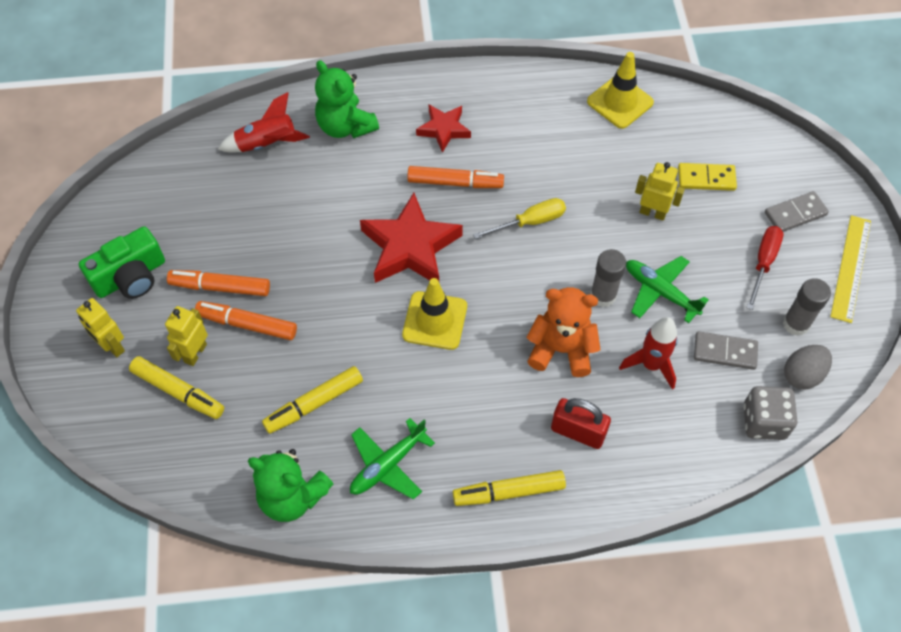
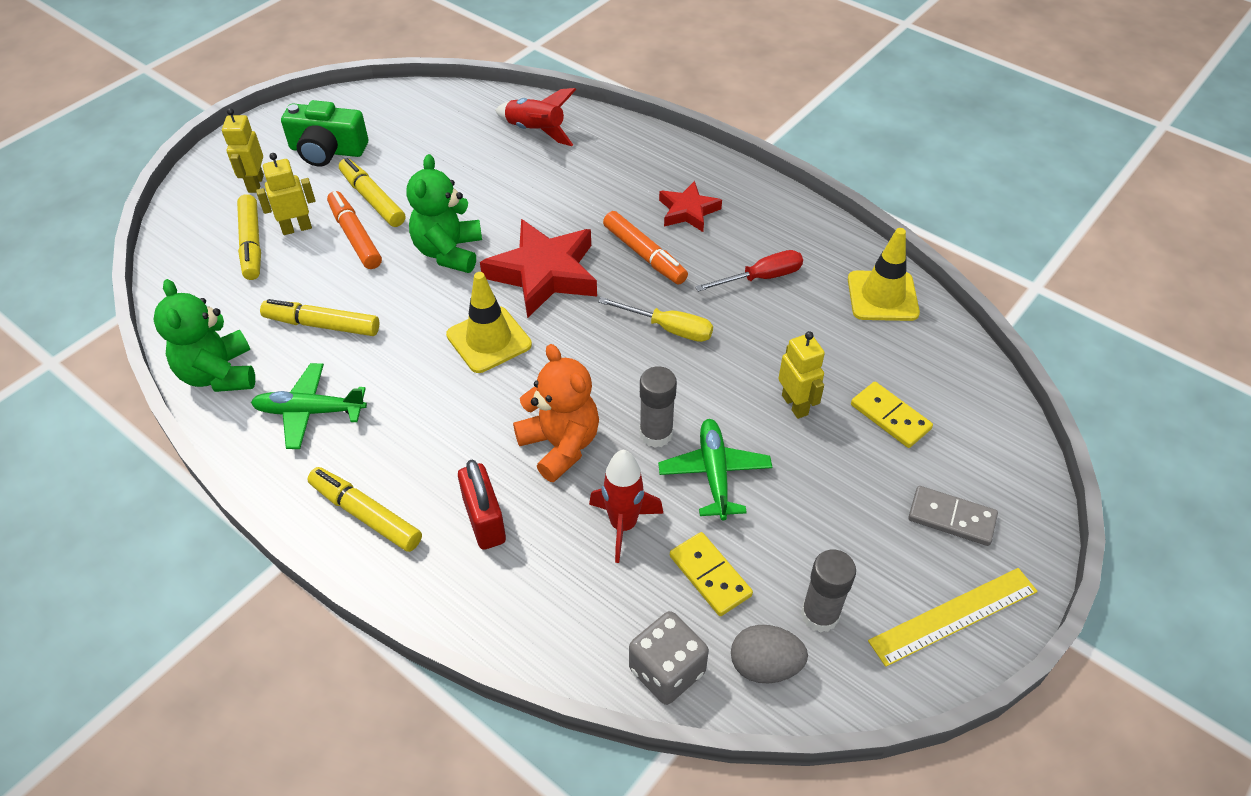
camera: 45 degrees right, 10 degrees down
orange marker [167,270,270,296] -> yellow marker [339,158,405,227]
green teddy bear [315,60,379,138] -> green teddy bear moved to [406,154,482,273]
grey domino [694,331,758,370] -> yellow domino [670,532,753,616]
red screwdriver [747,226,784,310] -> red screwdriver moved to [695,250,803,292]

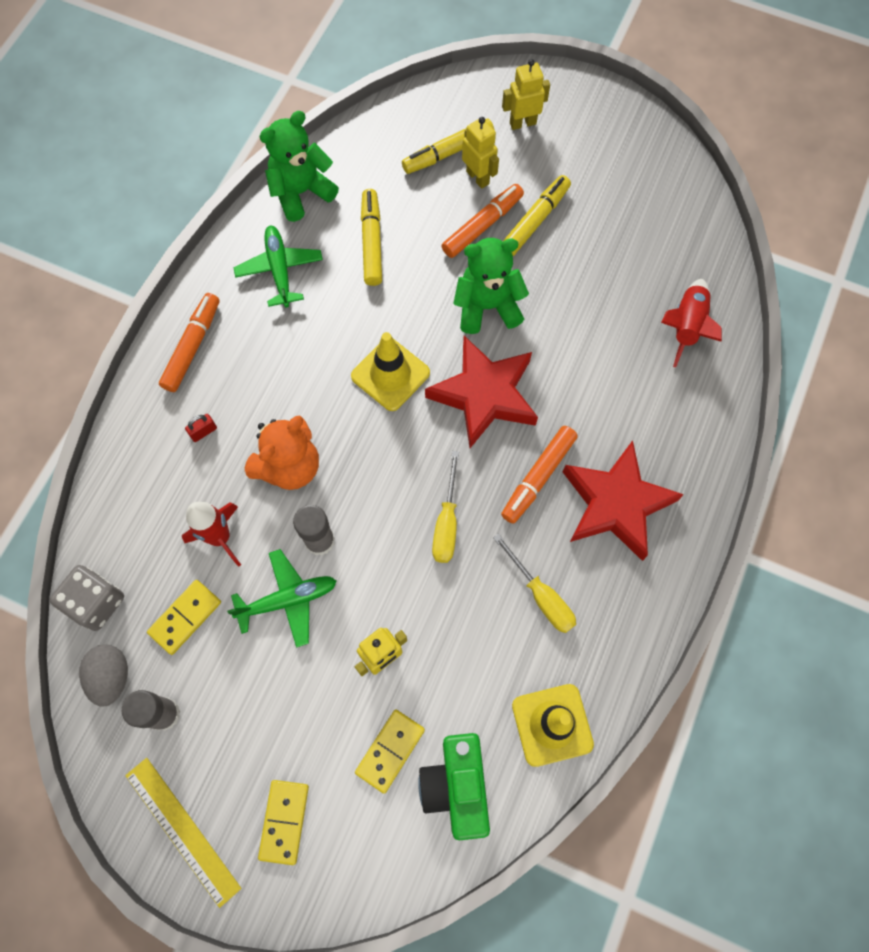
camera: 75 degrees right, 20 degrees up
green camera [281,100,368,166] -> green camera moved to [418,733,490,840]
yellow marker [307,467,422,552] -> orange marker [159,293,220,392]
red padlock [458,460,506,550] -> red padlock [185,414,217,442], size x0.49
red star [659,181,722,232] -> red star [563,440,684,561], size x1.76
red screwdriver [695,250,803,292] -> yellow screwdriver [493,533,576,633]
grey domino [908,486,998,546] -> yellow domino [258,780,309,865]

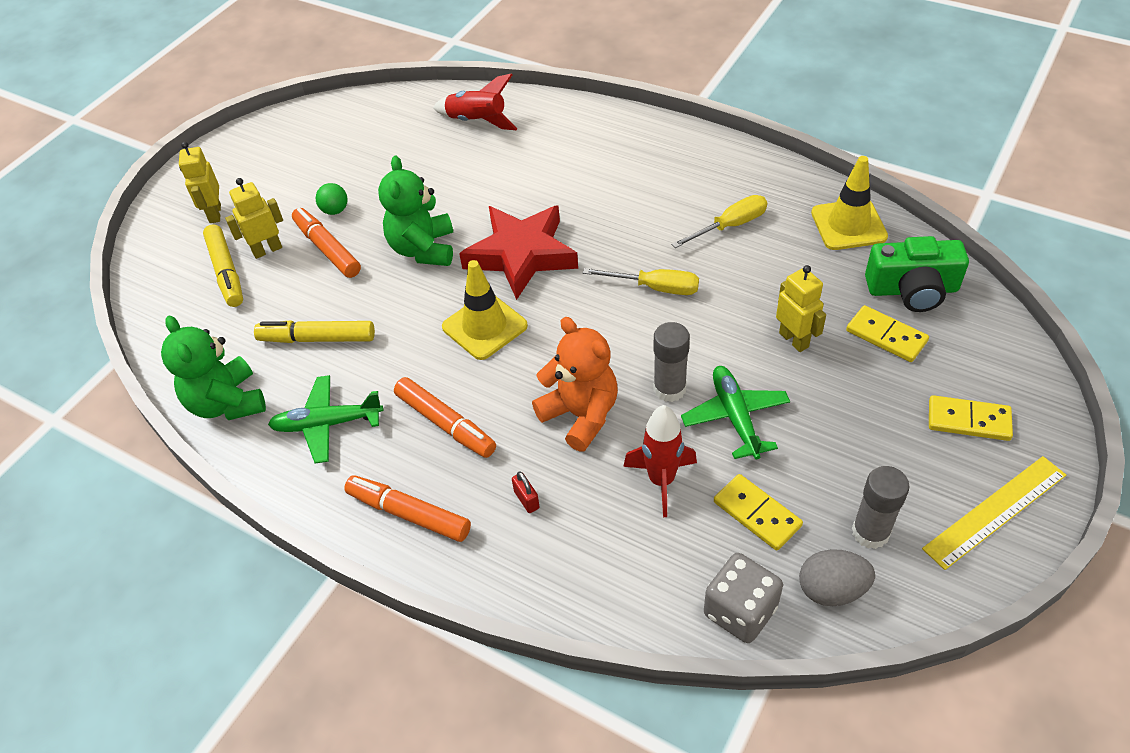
camera: 80 degrees left, 20 degrees down
orange marker [501,426,578,524] -> orange marker moved to [394,377,496,458]
yellow marker [503,175,571,256] -> green ball [316,183,348,215]
red star [563,440,684,561] -> none

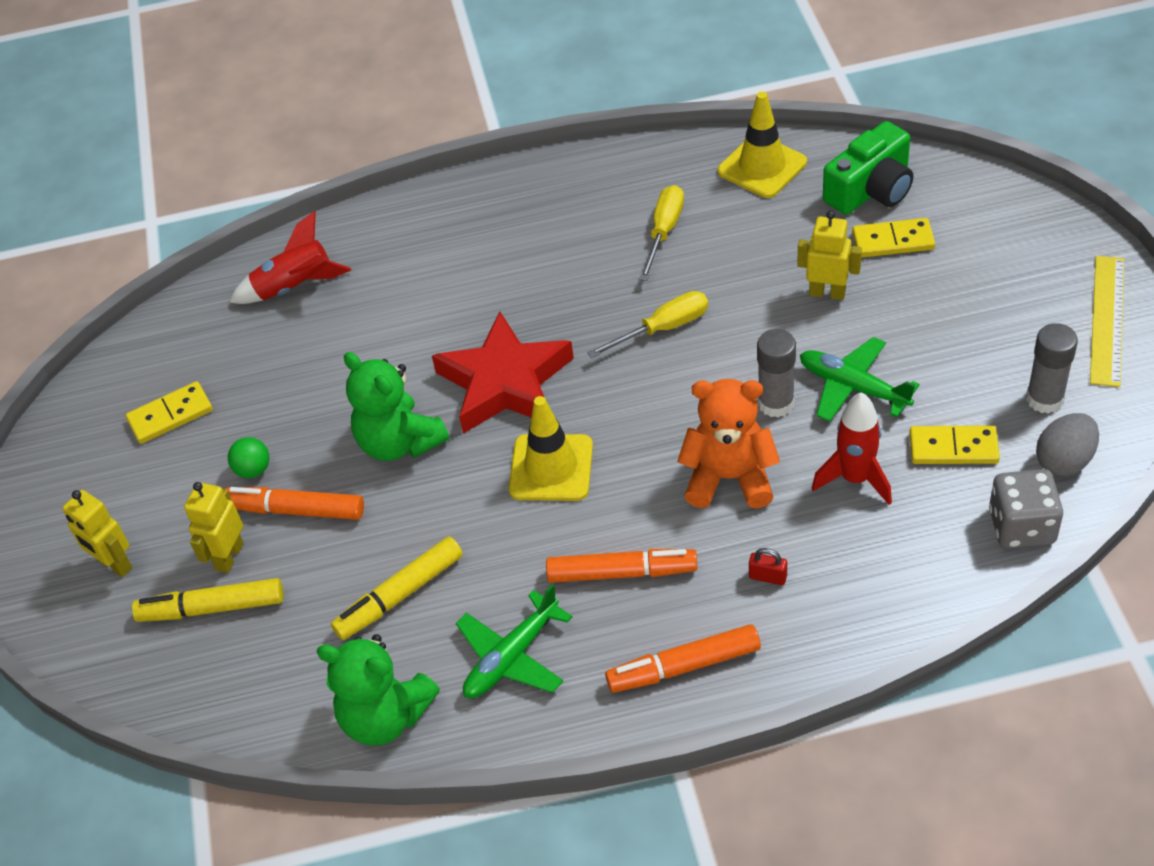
camera: 40 degrees left, 0 degrees up
yellow marker [203,224,243,307] -> yellow marker turned 150 degrees clockwise [132,578,284,622]
yellow domino [929,395,1013,441] -> yellow domino moved to [126,381,213,444]

